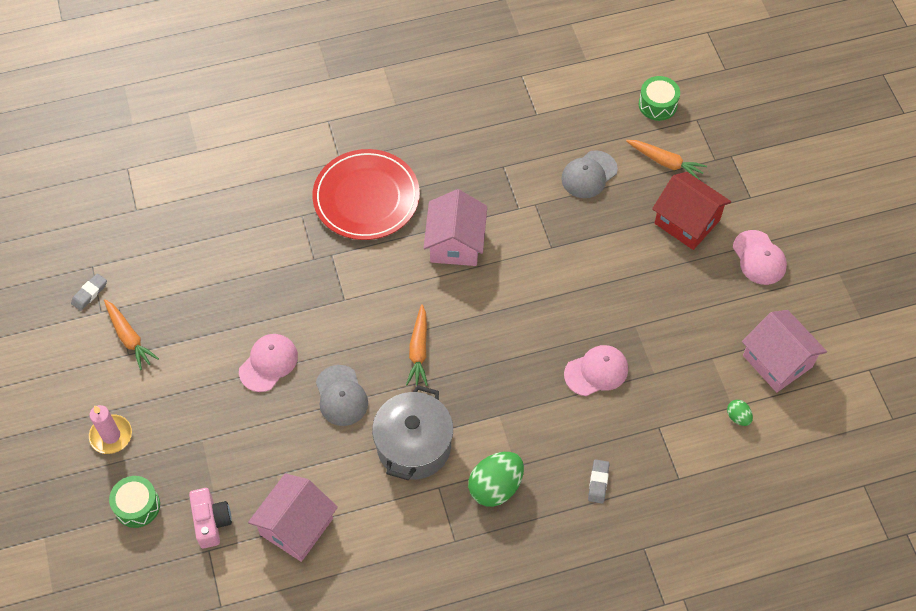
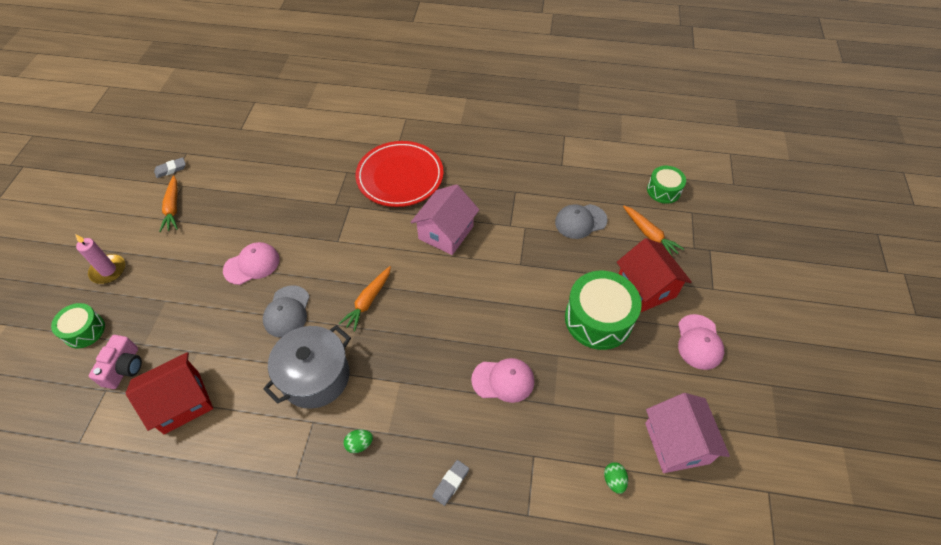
camera: 25 degrees right, 5 degrees down
pink house [248,473,338,562] -> red house [126,352,213,434]
green egg [468,452,524,507] -> green egg [343,430,373,453], size x0.49
none -> green drum [565,271,642,350]

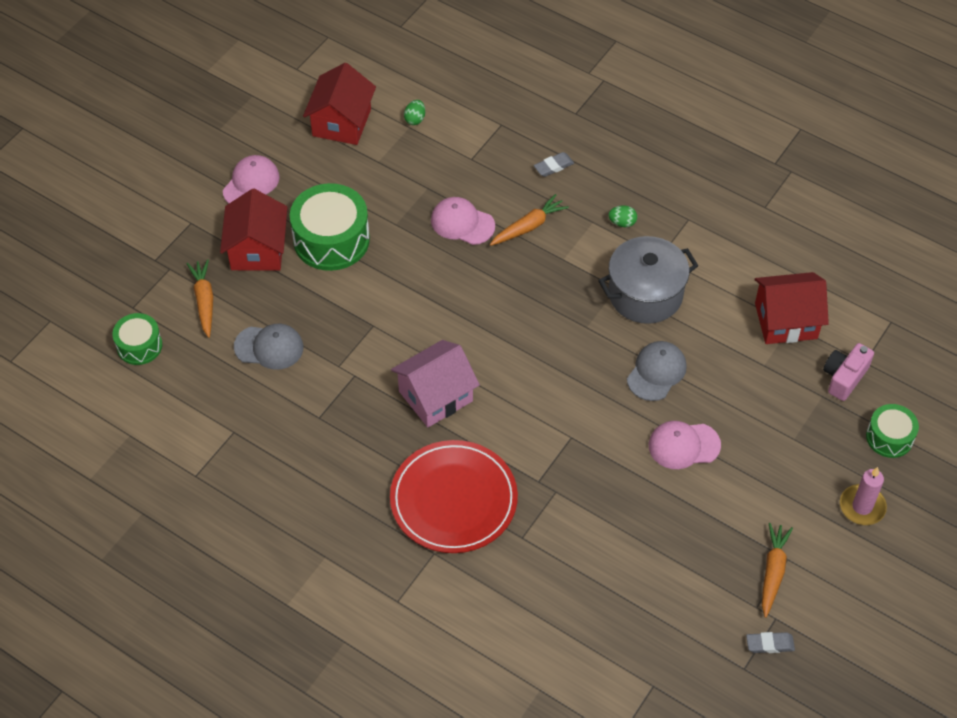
camera: 155 degrees left, 0 degrees up
orange carrot [339,266,391,332] -> orange carrot moved to [490,194,569,246]
pink house [645,393,730,473] -> red house [303,63,376,145]

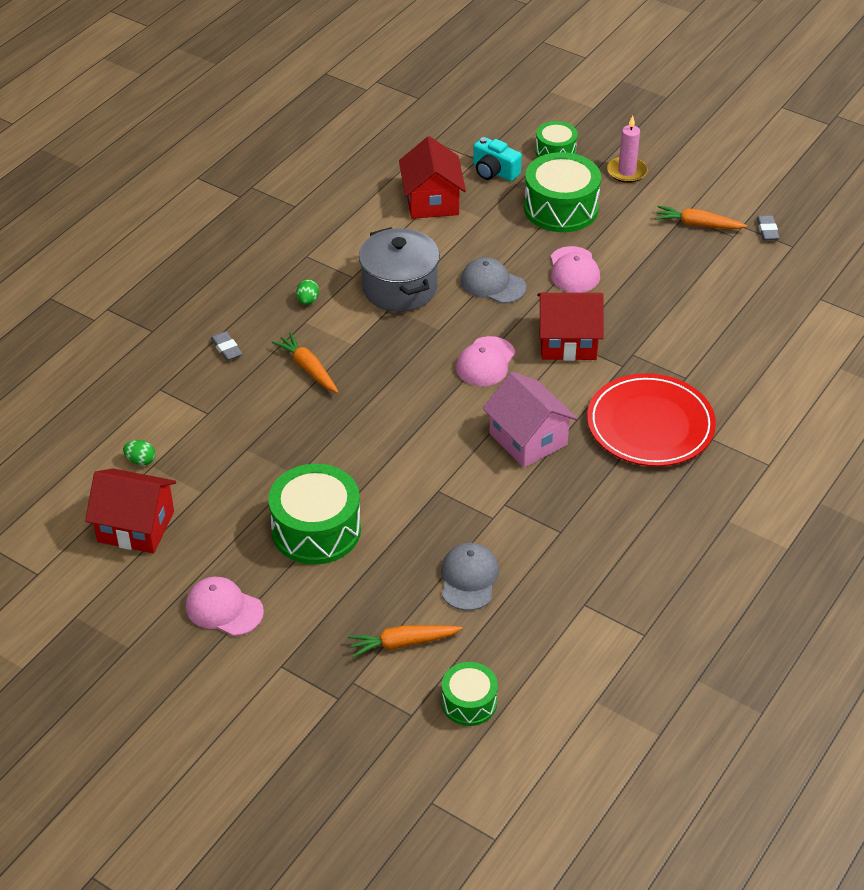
camera: 90 degrees left, 10 degrees down
red house [220,189,288,271] -> red house moved to [537,293,604,361]
pink cap [431,197,495,245] -> pink cap moved to [456,336,515,386]
pink camera [823,343,874,401] -> turquoise camera [473,137,522,181]
none -> green drum [524,152,601,232]

